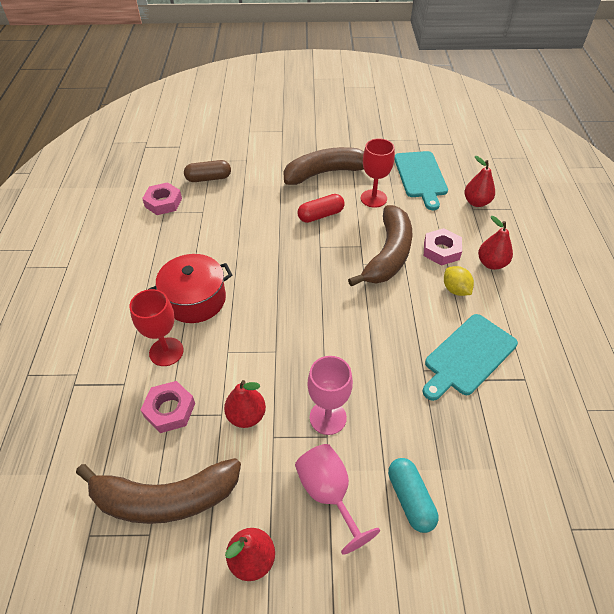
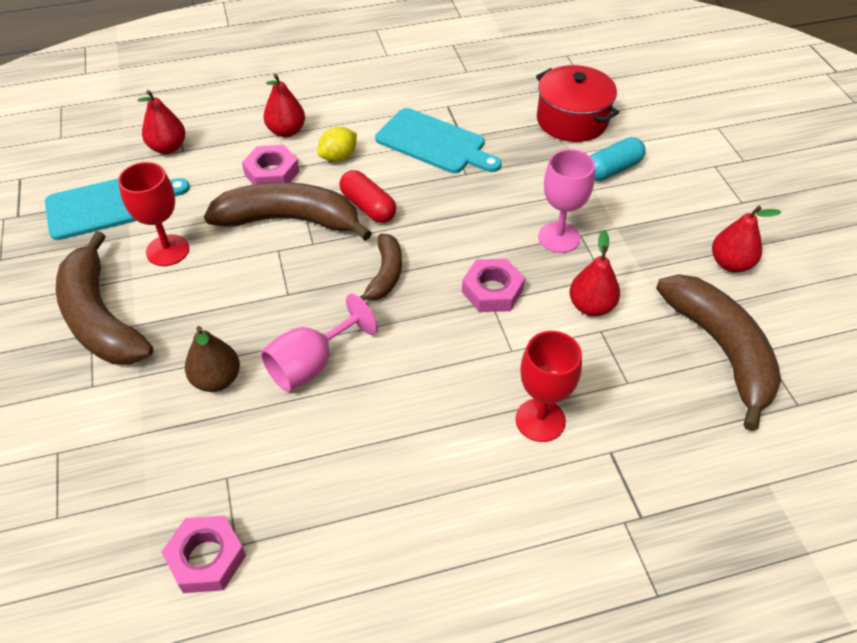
camera: 105 degrees left, 0 degrees up
pink nut [141,381,195,433] -> pink nut moved to [462,259,525,312]
red pot [149,254,232,323] -> red pot moved to [536,65,619,142]
brown capsule [184,160,231,182] -> none
pink goblet [295,444,380,555] -> pink goblet moved to [261,293,378,392]
red capsule [298,194,344,223] -> red capsule moved to [339,170,396,223]
none -> brown pear [185,326,240,392]
none -> brown banana [359,234,402,300]

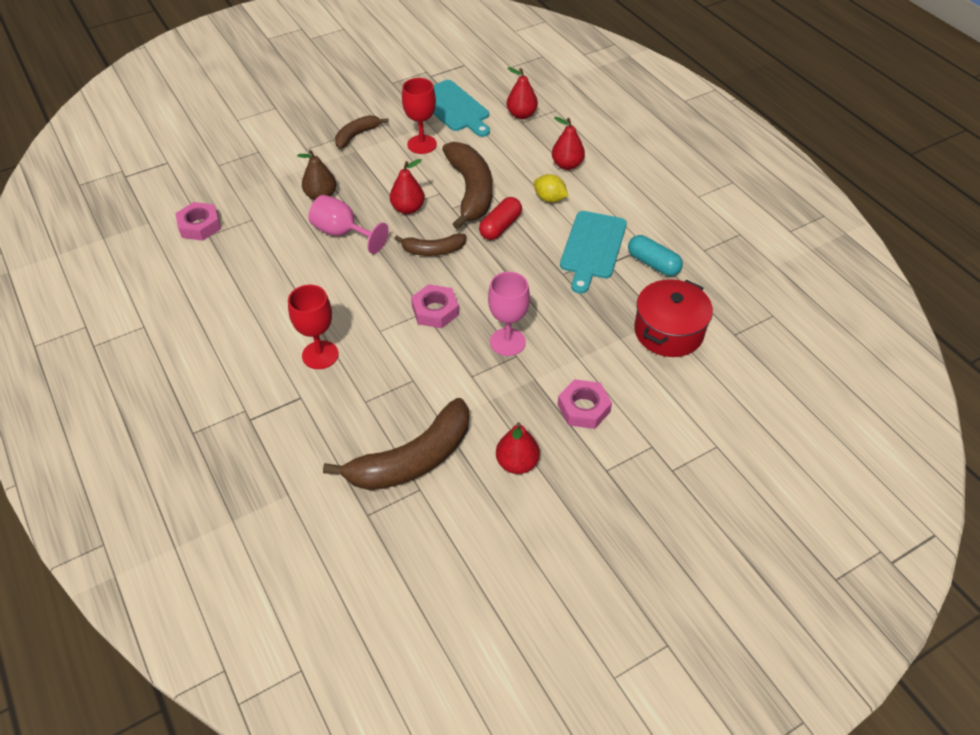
camera: 75 degrees right, 0 degrees up
brown banana [56,231,153,365] -> brown banana [335,115,389,149], size x0.55
pink nut [242,145,299,185] -> pink nut moved to [558,379,612,429]
red pear [569,230,620,316] -> red pear moved to [390,159,425,214]
turquoise capsule [590,137,646,181] -> turquoise capsule moved to [628,235,683,276]

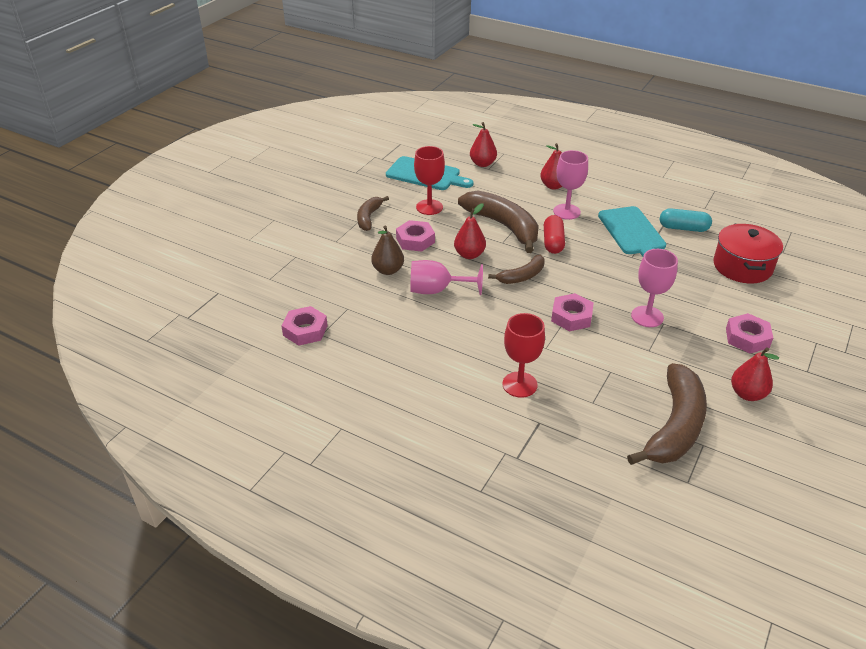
camera: 30 degrees left, 10 degrees down
yellow lemon [534,174,568,202] -> pink goblet [553,150,588,220]
none -> pink nut [396,220,435,252]

